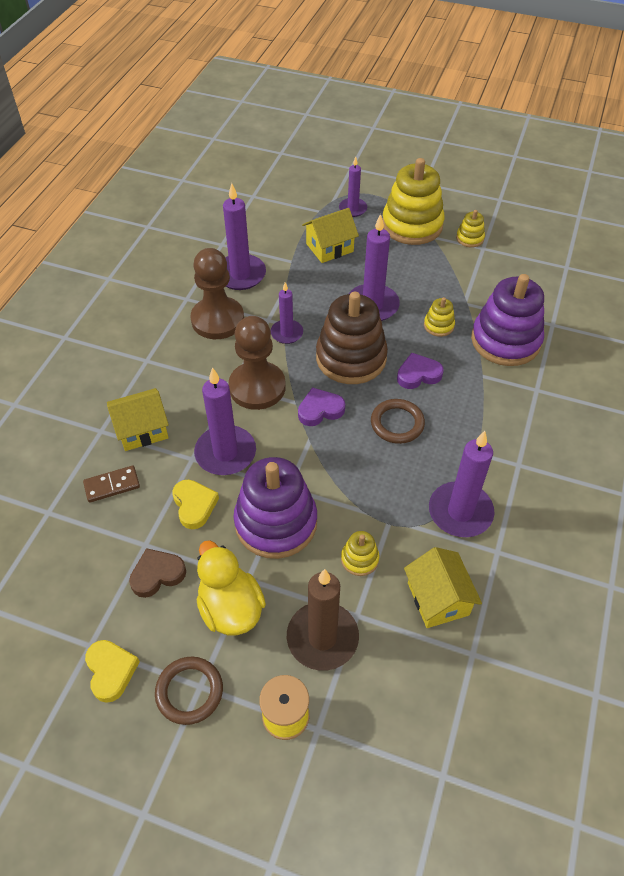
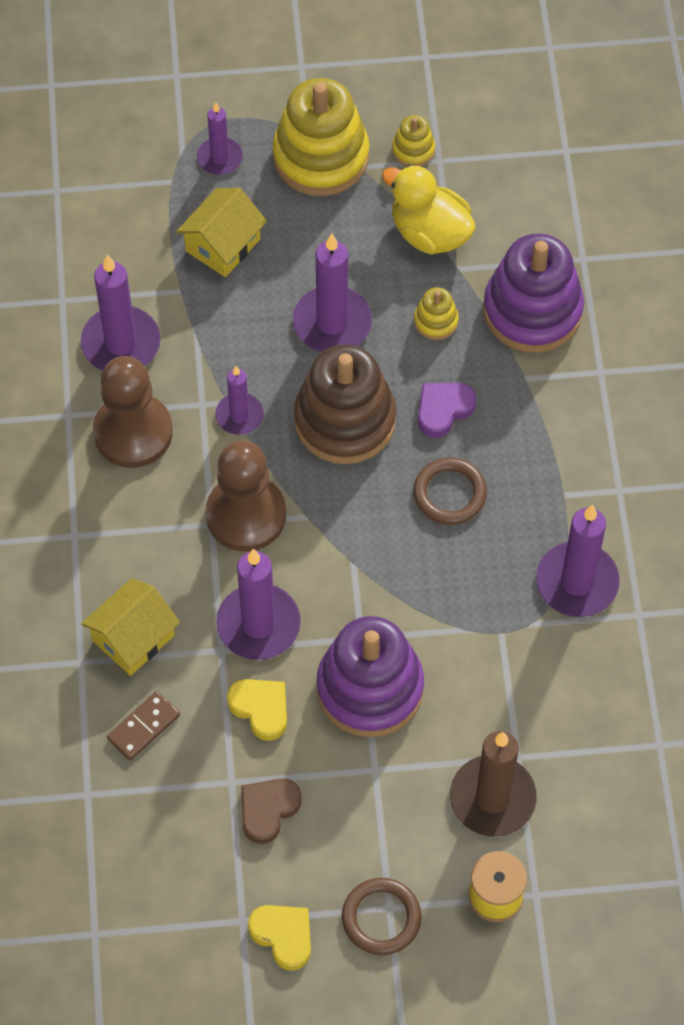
camera: 25 degrees left, 10 degrees up
yellow duck [196,540,266,635] -> yellow duck moved to [382,165,476,255]
purple heart [298,388,345,426] -> none
yellow stacking toy [341,531,379,576] -> none
yellow house [404,547,482,628] -> none

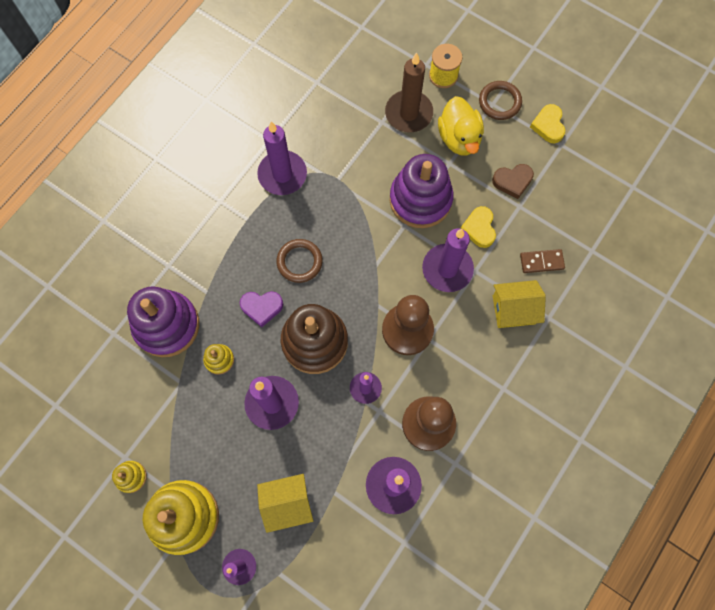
camera: 140 degrees left, 10 degrees up
yellow duck [382,165,476,255] -> yellow duck moved to [438,96,484,155]

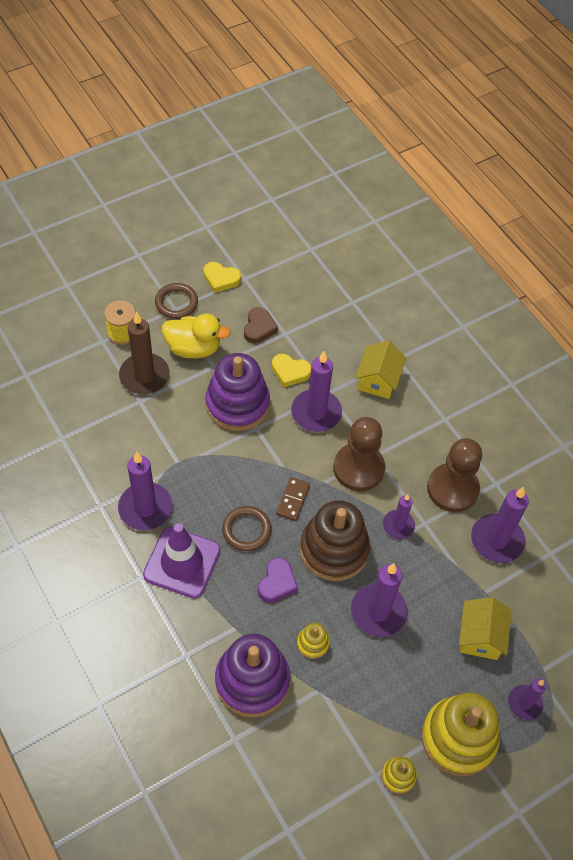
camera: 70 degrees left, 15 degrees down
brown domino [520,249,565,273] -> brown domino moved to [276,477,310,521]
none -> purple traffic cone [143,523,220,598]

